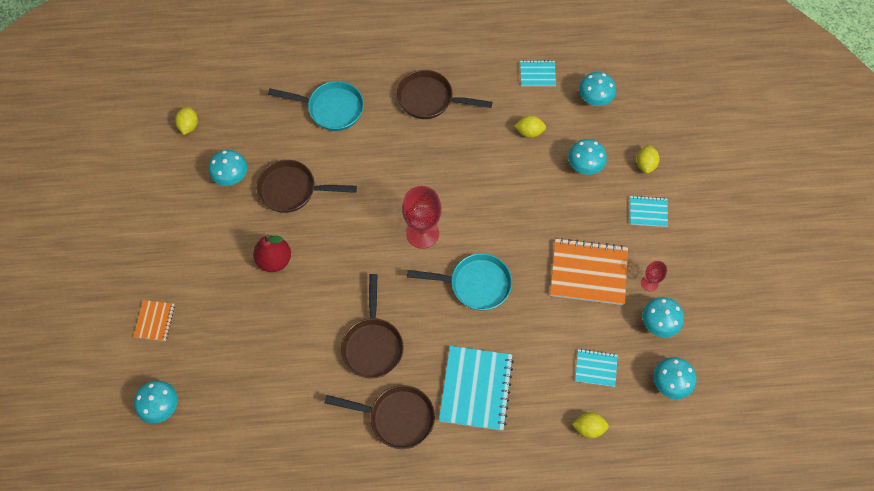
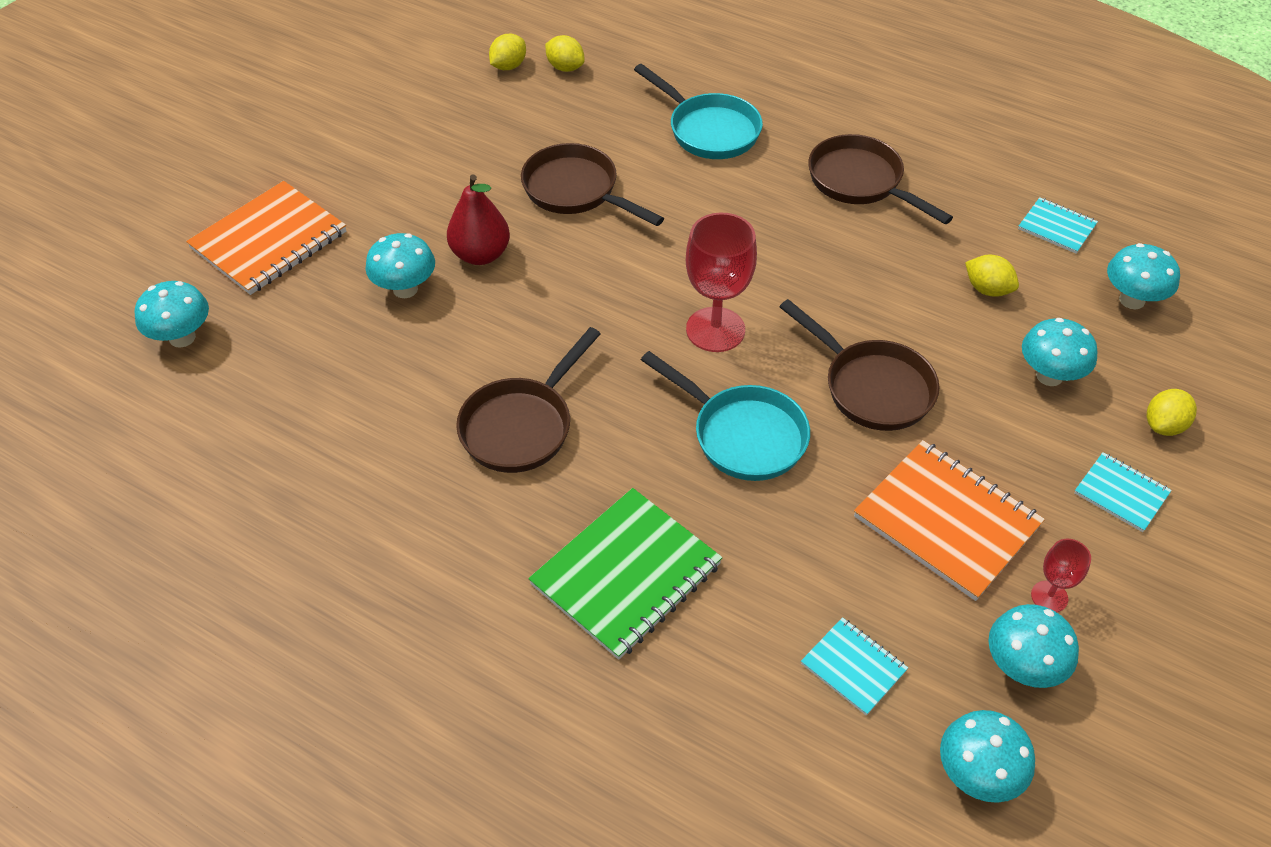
camera: 35 degrees right, 15 degrees down
orange notebook [133,300,175,341] -> orange notebook [186,181,346,295], size x1.92
turquoise mushroom [209,150,248,186] -> turquoise mushroom moved to [365,233,435,298]
brown pan [324,385,435,449] -> brown pan moved to [780,299,939,431]
turquoise notebook [439,346,514,431] -> green notebook [528,488,722,660]
yellow lemon [572,412,609,438] -> yellow lemon moved to [545,35,585,72]

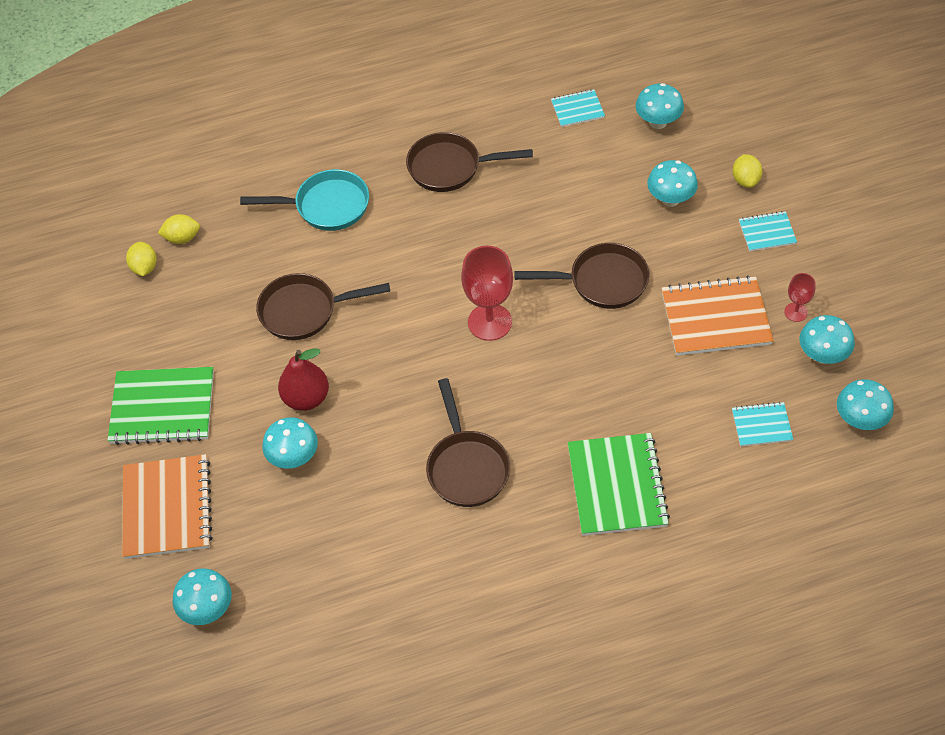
camera: 45 degrees left, 5 degrees up
turquoise pan [641,351,810,481] -> none
yellow lemon [965,255,1019,297] -> none
none -> green notebook [107,367,214,445]

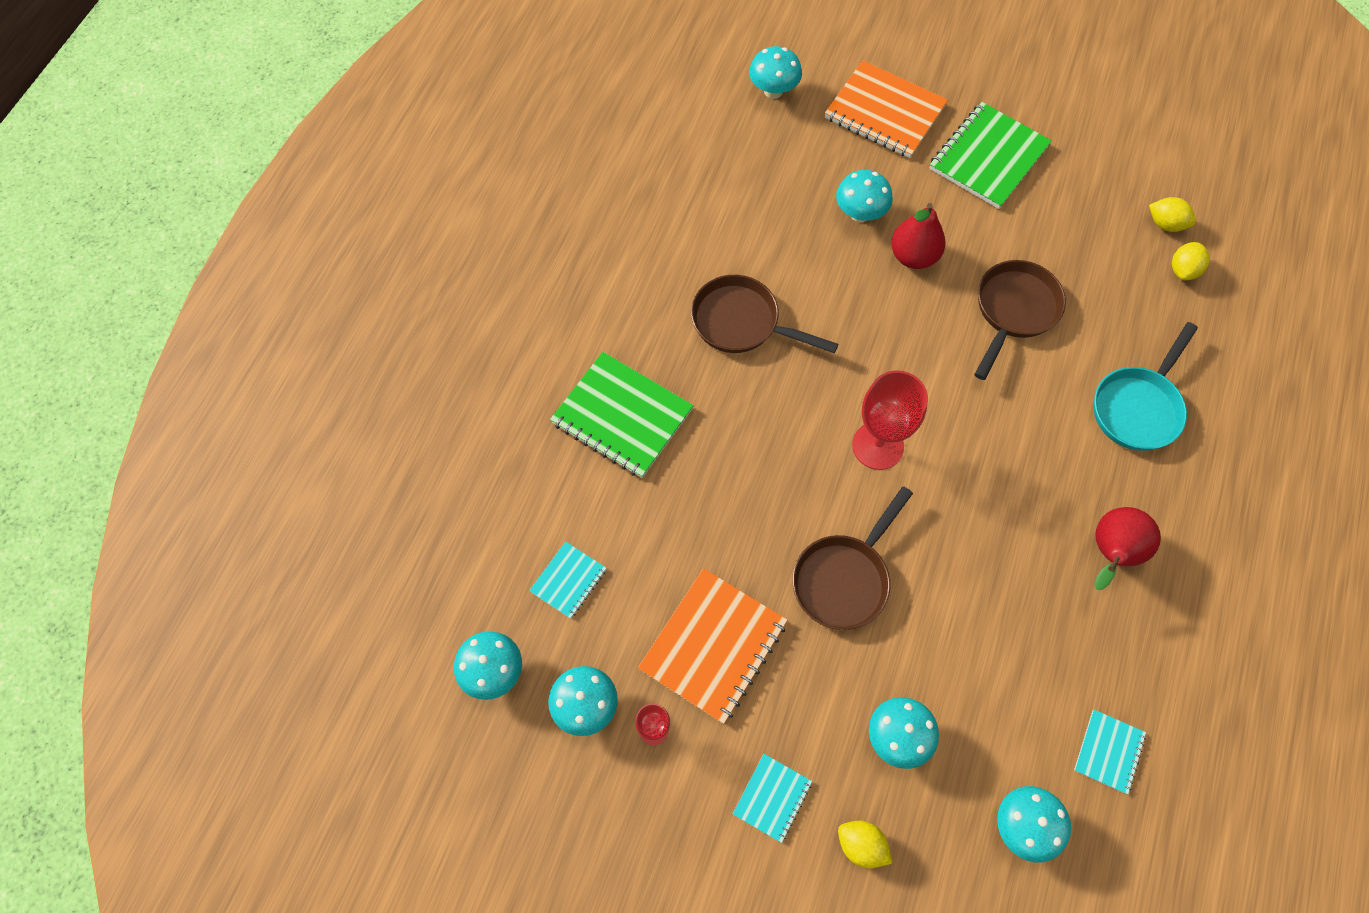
camera: 125 degrees right, 10 degrees up
brown pan [406,132,533,192] -> red pear [1095,507,1161,590]

